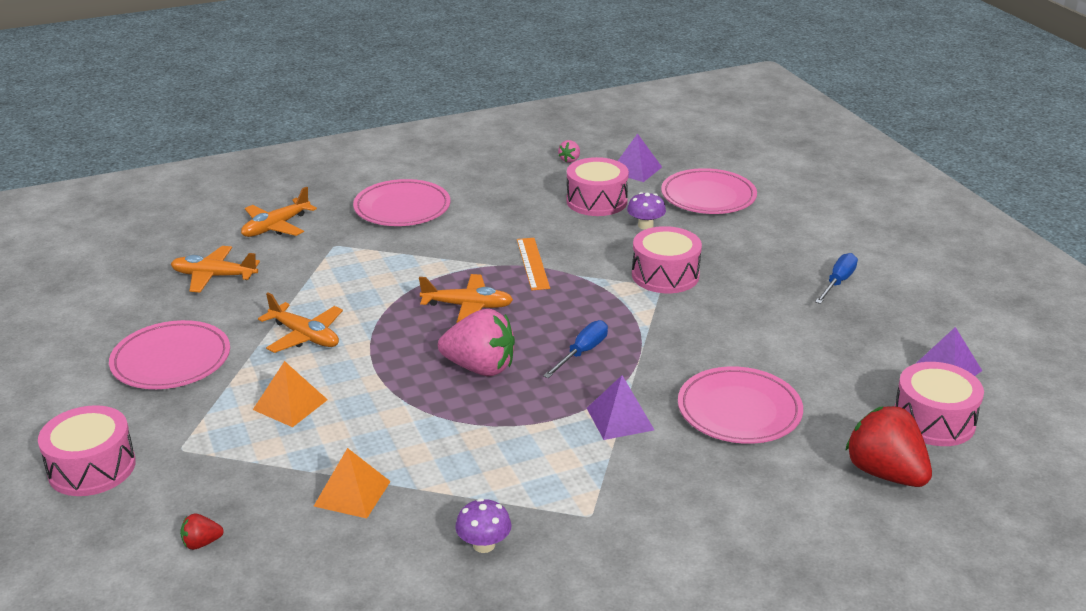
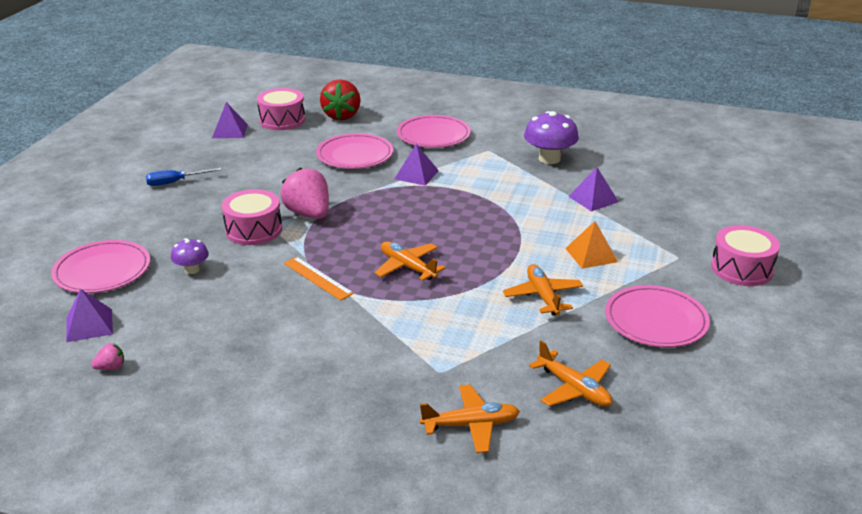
camera: 140 degrees left, 0 degrees up
red strawberry [180,514,224,550] -> none
orange pyramid [314,448,391,519] -> purple pyramid [568,167,619,212]
pink plate [353,179,450,226] -> pink plate moved to [397,115,471,148]
pink strawberry [438,309,515,376] -> pink strawberry moved to [281,168,329,219]
purple mushroom [455,498,511,553] -> purple mushroom [524,111,579,164], size x1.78
orange ruler [517,238,550,290] -> orange ruler turned 75 degrees counterclockwise [284,257,354,301]
blue screwdriver [543,320,608,378] -> none
pink drum [566,157,629,216] -> none

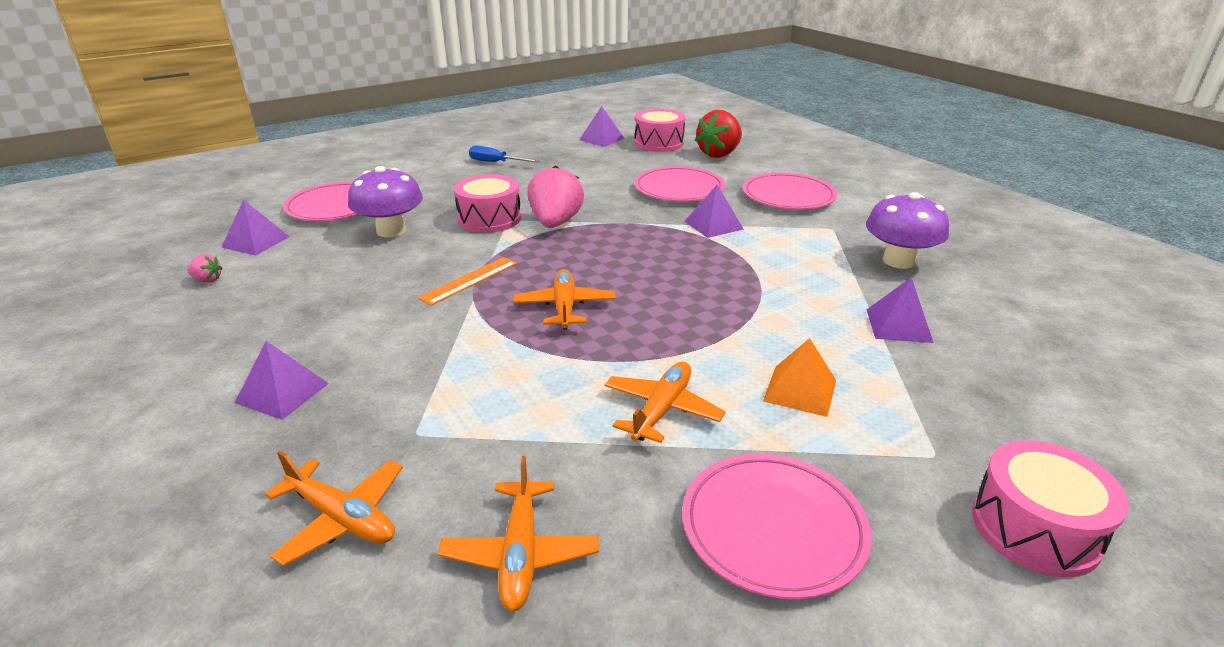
camera: 40 degrees right, 0 degrees up
purple mushroom [171,238,209,274] -> purple mushroom [348,166,423,238], size x1.78
orange ruler [284,257,354,301] -> orange ruler turned 45 degrees clockwise [418,257,517,305]
none -> purple pyramid [235,341,329,420]

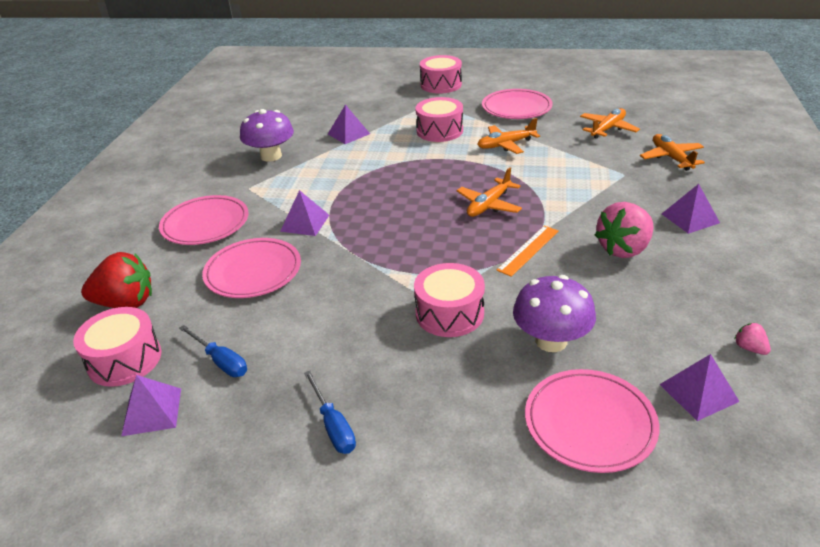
camera: 135 degrees left, 5 degrees up
orange ruler [418,257,517,305] -> orange ruler turned 45 degrees counterclockwise [496,226,559,277]
pink strawberry [527,165,584,228] -> pink strawberry moved to [595,202,654,258]
orange pyramid [763,338,836,417] -> pink drum [415,97,463,142]
none -> blue screwdriver [179,325,247,377]

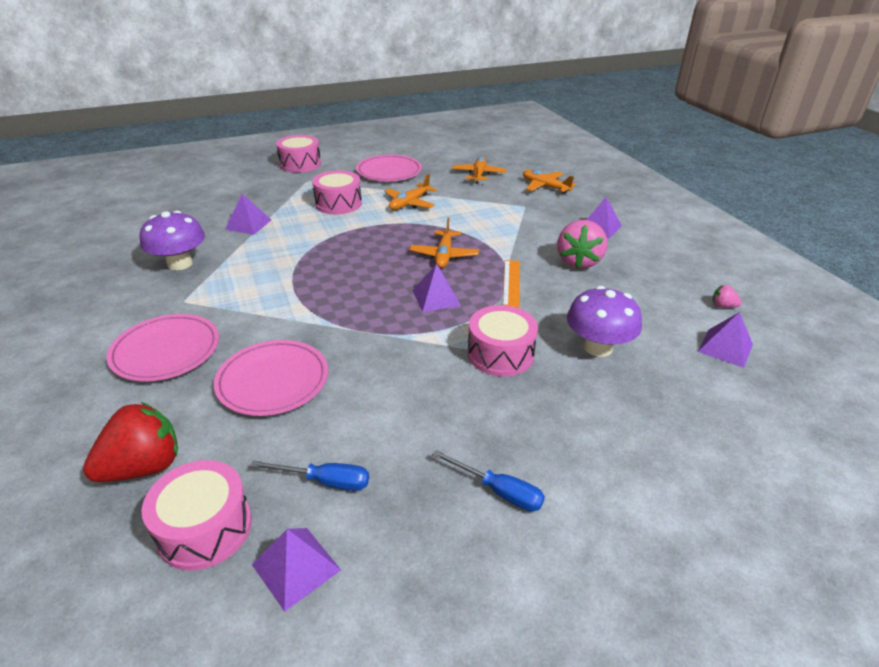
camera: 35 degrees left, 0 degrees up
purple pyramid [280,190,329,236] -> purple pyramid moved to [413,264,461,312]
pink plate [525,369,660,473] -> none

